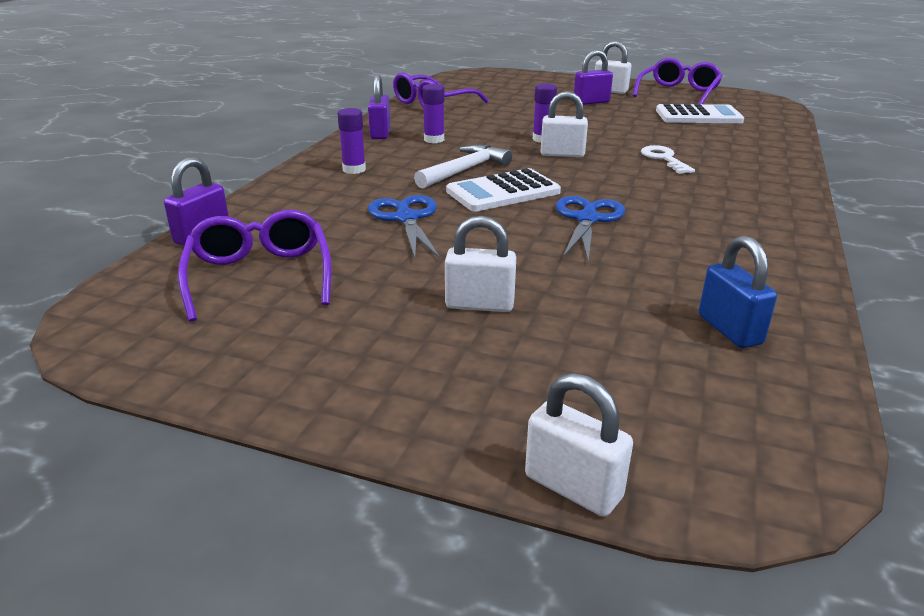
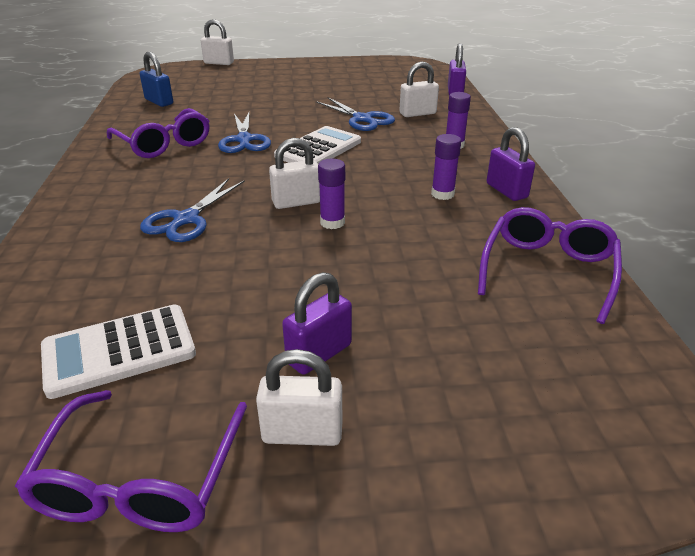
camera: 155 degrees right, 5 degrees up
purple glasses [178,210,331,322] -> purple glasses moved to [107,108,209,158]
white hammer [414,144,512,189] -> none
white padlock [445,216,516,312] -> white padlock moved to [400,61,439,117]
white key [641,145,695,174] -> blue scissors [140,178,245,242]

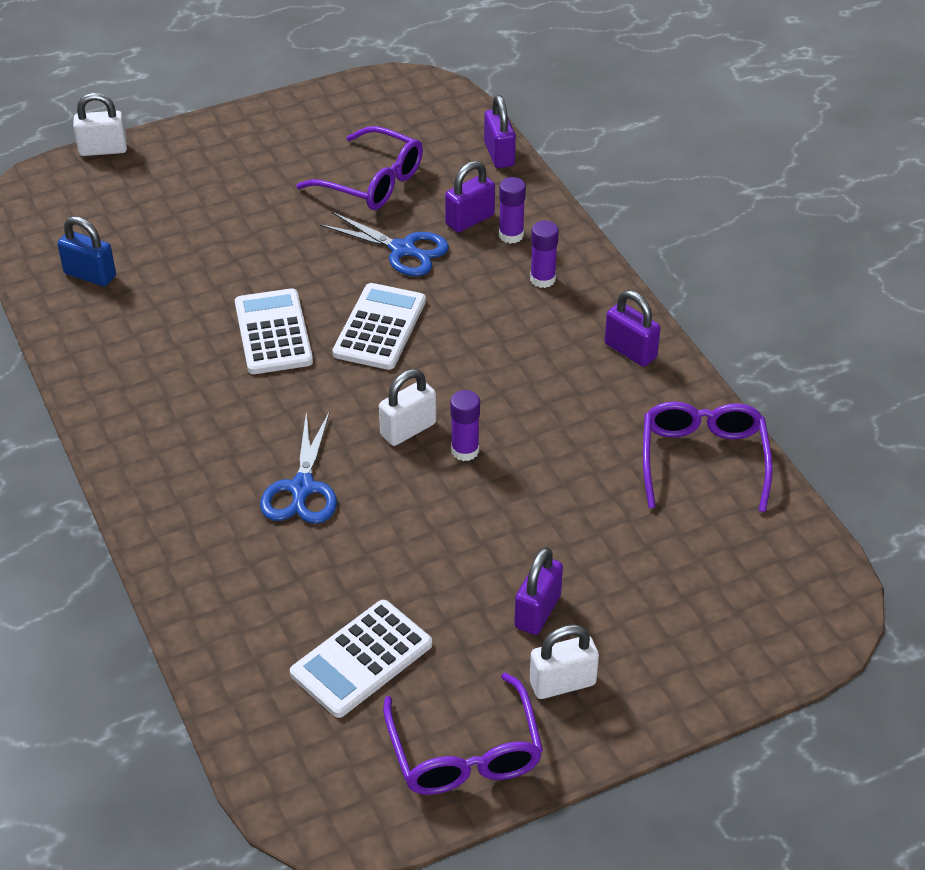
camera: 20 degrees left, 10 degrees up
purple glasses [107,108,209,158] -> purple glasses moved to [296,126,423,210]
blue scissors [218,112,271,153] -> white calculator [235,288,313,374]
white padlock [400,61,439,117] -> purple padlock [445,161,495,233]
purple glue stick [431,134,461,200] -> purple glue stick moved to [499,177,526,244]

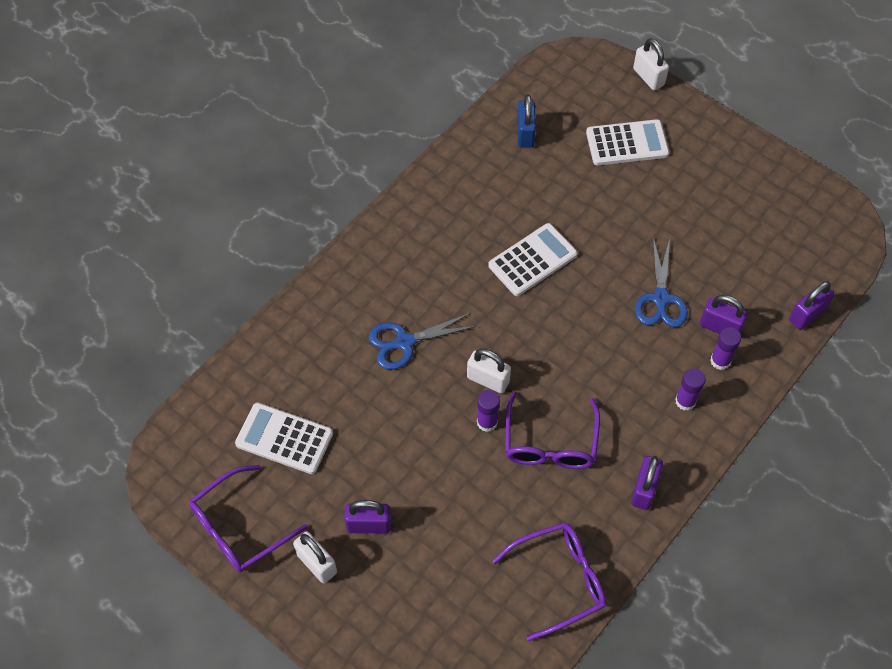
camera: 65 degrees right, 15 degrees up
purple glasses [296,126,423,210] -> purple glasses moved to [505,391,600,469]
white calculator [332,283,426,370] -> white calculator moved to [586,119,669,165]

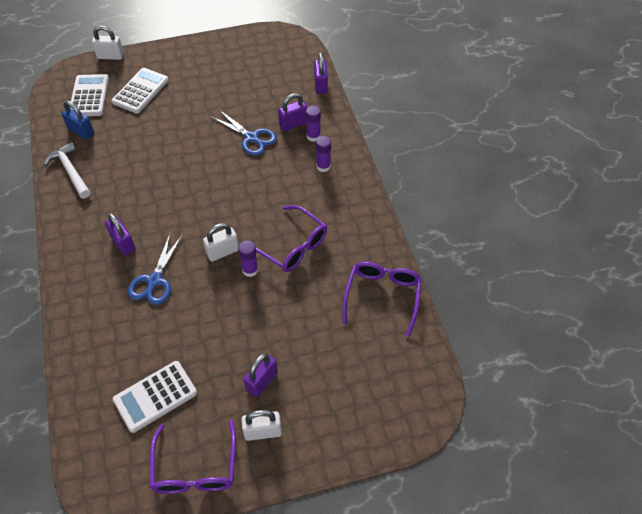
camera: 55 degrees left, 5 degrees down
white calculator [488,223,578,296] -> white calculator moved to [71,74,109,116]
purple padlock [631,456,663,510] -> purple padlock moved to [105,213,136,256]
none -> white hammer [44,142,90,198]

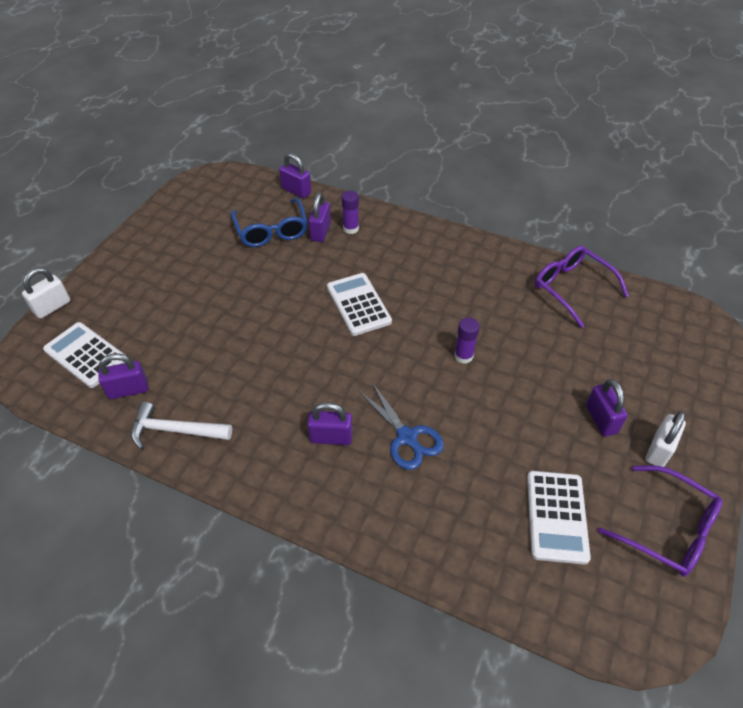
camera: 50 degrees left, 5 degrees down
blue padlock [61,101,94,140] -> purple padlock [98,353,148,399]
white calculator [112,68,169,114] -> white calculator moved to [327,273,392,336]
white padlock [203,223,239,262] -> none
blue scissors [212,110,277,156] -> none
purple glasses [256,205,327,272] -> none
purple glue stick [316,136,331,172] -> none
none -> blue glasses [231,198,308,247]

